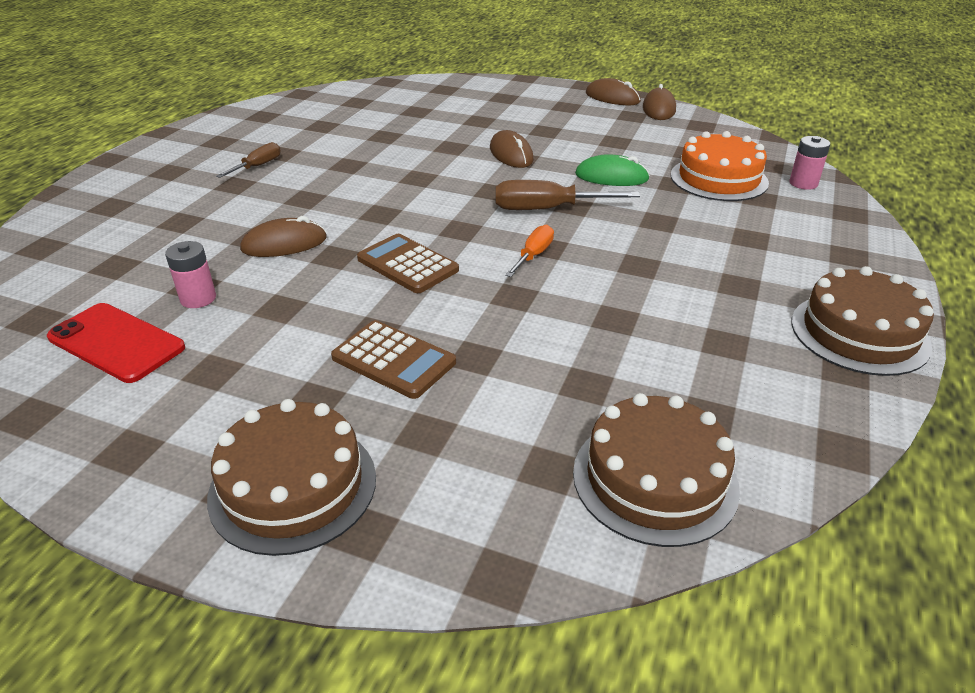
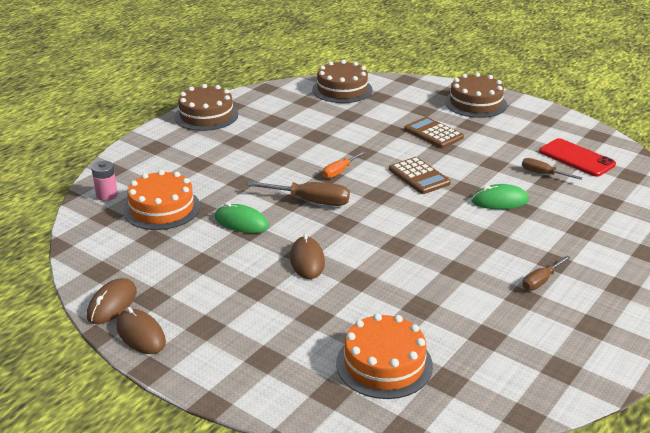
camera: 165 degrees left, 5 degrees down
pink battery [165,241,216,308] -> brown screwdriver [522,158,582,180]
brown mouse [240,216,327,257] -> green mouse [472,184,529,209]
none -> orange cake [336,313,433,399]

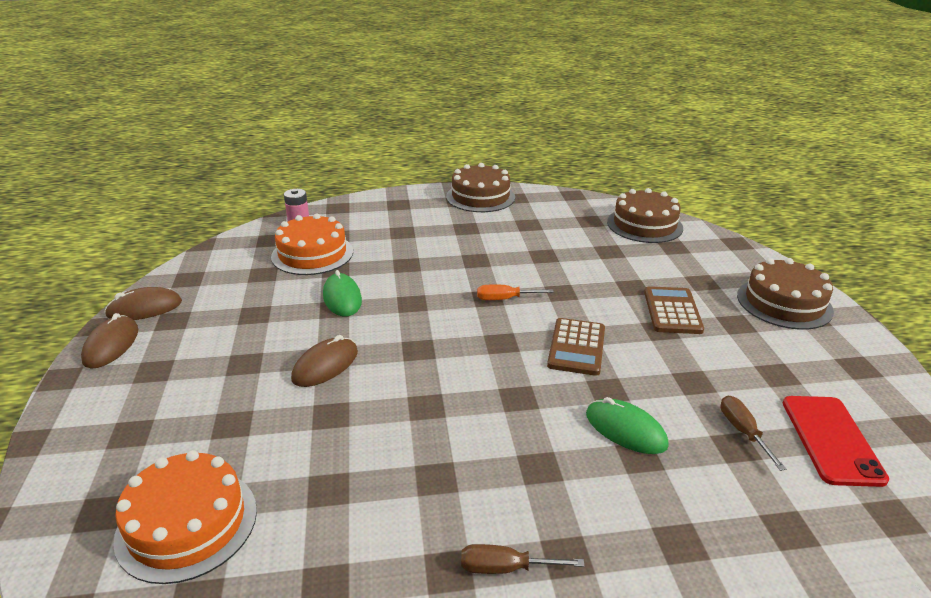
camera: 45 degrees right, 0 degrees up
brown screwdriver [247,181,350,206] -> none

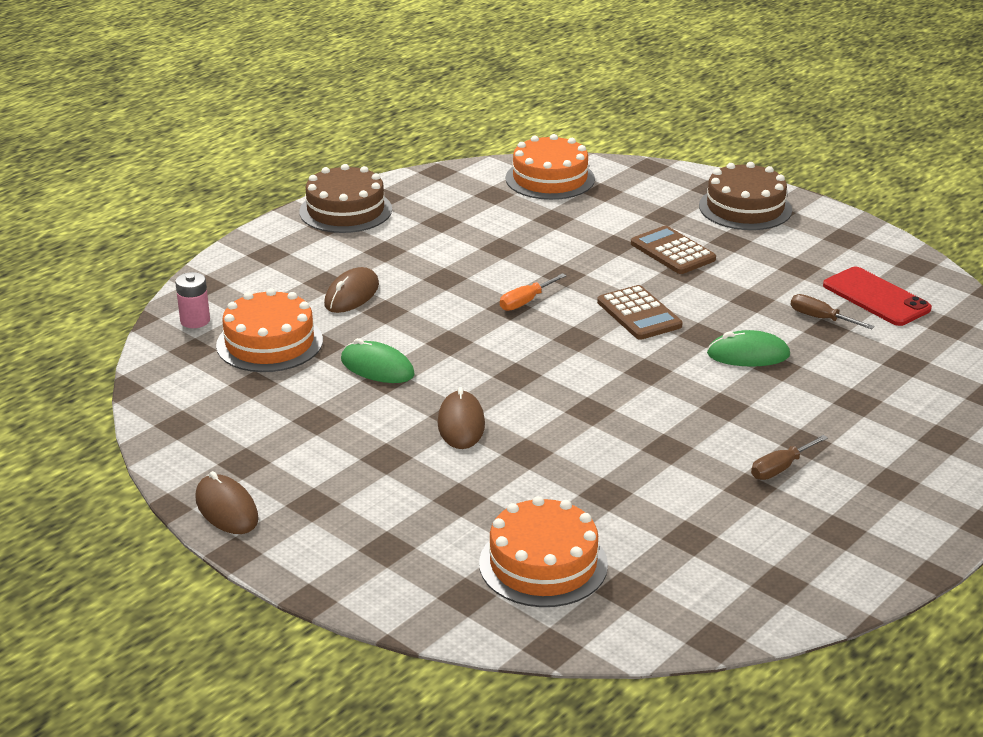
camera: 40 degrees left, 0 degrees up
brown mouse [105,287,182,320] -> brown mouse moved to [324,267,379,313]
brown cake [607,188,683,243] -> orange cake [505,134,595,200]

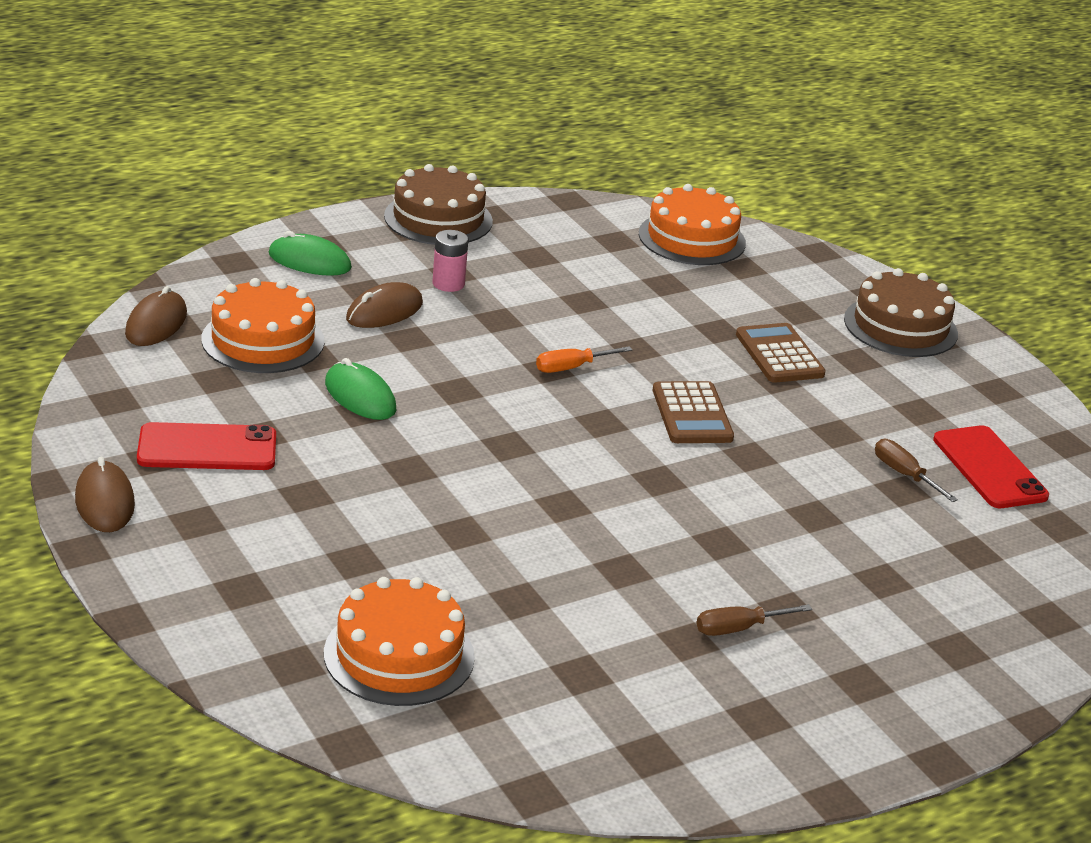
camera: 15 degrees right, 0 degrees up
pink battery [175,272,210,328] -> pink battery moved to [432,230,468,292]
brown mouse [438,387,485,449] -> brown mouse moved to [125,286,187,346]
green mouse [707,330,790,367] -> green mouse moved to [269,231,352,276]
none -> red phone [137,422,276,470]

